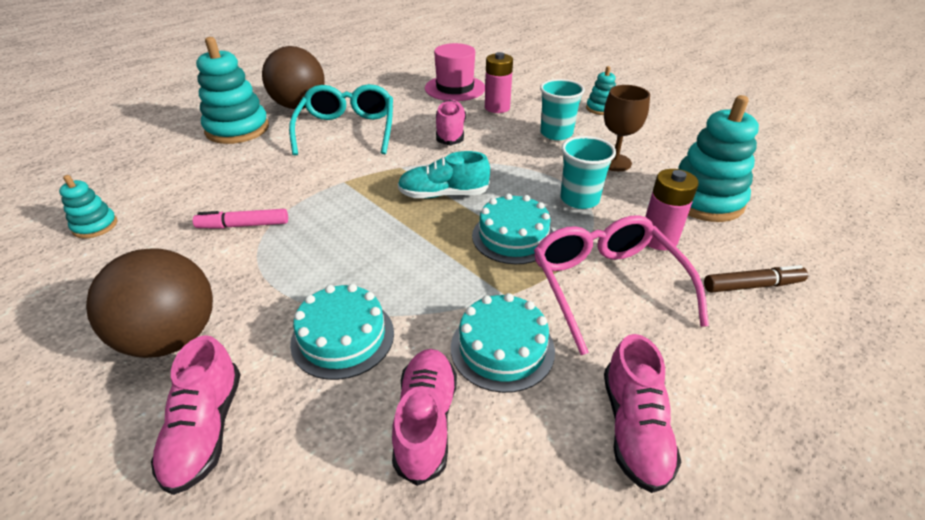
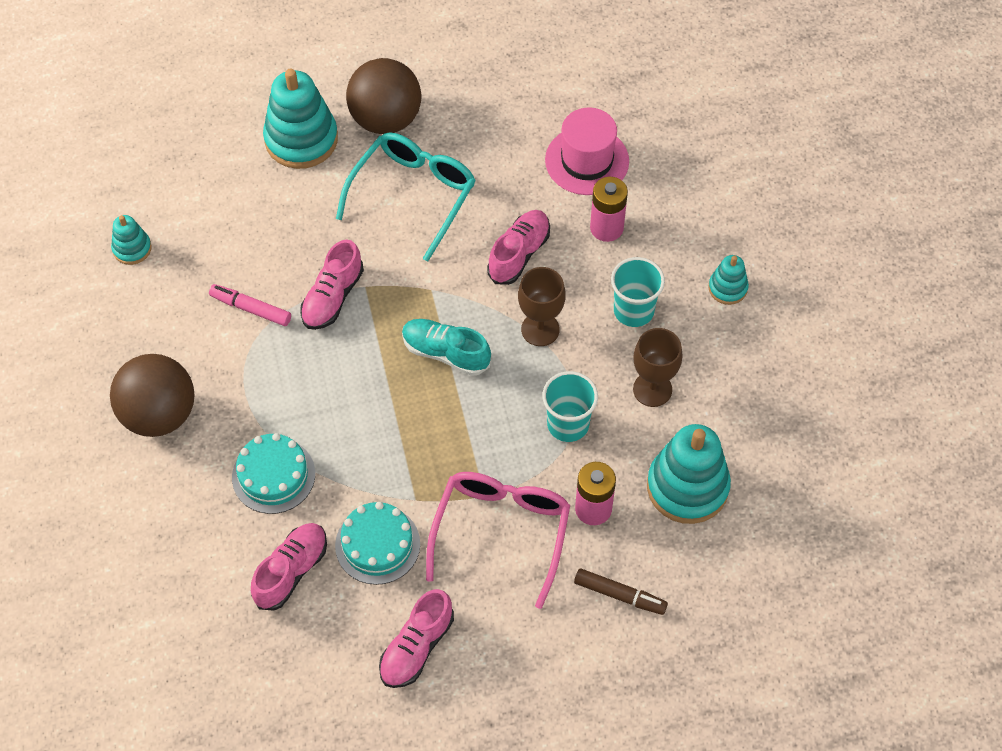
camera: 30 degrees right, 20 degrees up
pink shoe [151,335,241,495] -> pink shoe moved to [300,240,364,330]
turquoise cake [472,193,553,264] -> none
none -> brown goblet [518,267,566,346]

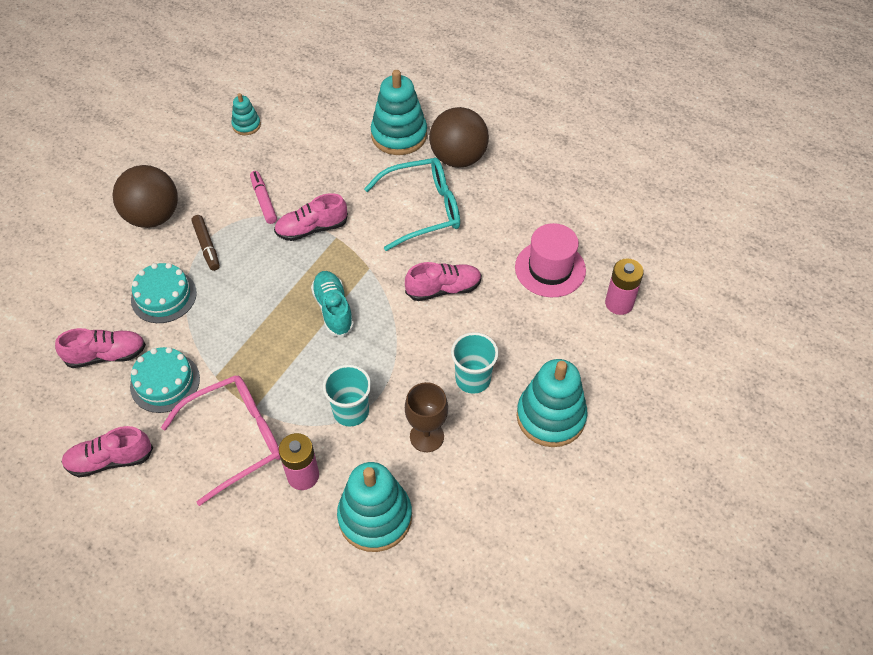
camera: 45 degrees right, 5 degrees down
brown goblet [518,267,566,346] -> none
brown marker [574,568,668,615] -> brown marker moved to [191,215,220,271]
pink battery [590,177,628,242] -> pink battery moved to [605,259,644,315]
turquoise stacking toy [708,255,749,305] -> turquoise stacking toy [516,359,588,447], size x1.96

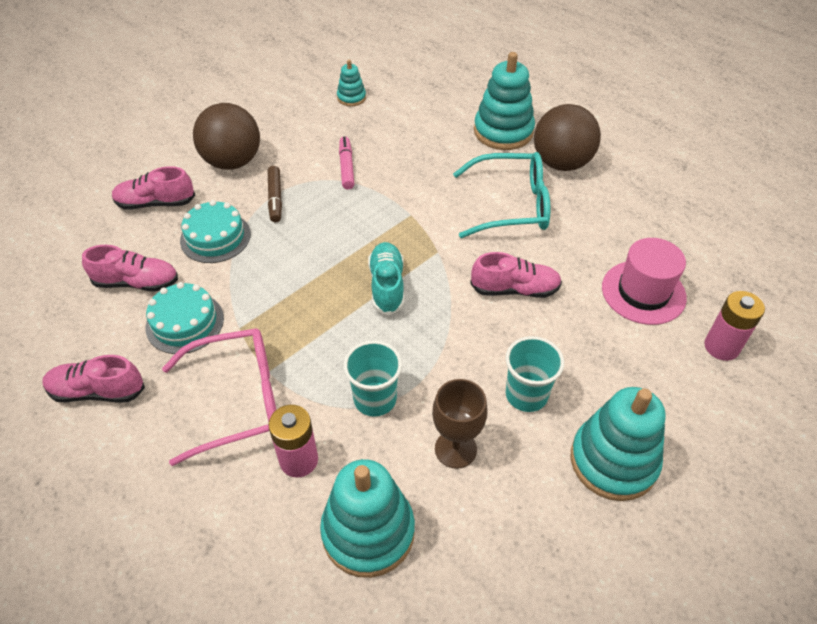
camera: 15 degrees right, 5 degrees down
pink shoe [274,193,348,241] -> pink shoe moved to [112,166,195,210]

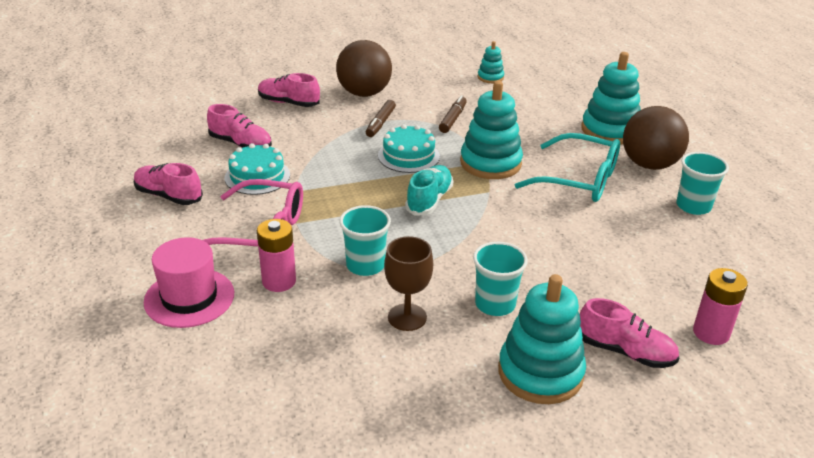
camera: 25 degrees right, 15 degrees down
turquoise cake [180,200,251,263] -> turquoise cake moved to [378,124,440,173]
turquoise stacking toy [320,459,415,578] -> turquoise stacking toy moved to [460,81,523,179]
pink marker [339,136,354,190] -> brown marker [439,95,467,133]
pink shoe [470,252,562,298] -> pink shoe moved to [580,298,679,368]
pink hat [602,238,687,325] -> pink hat moved to [144,237,234,328]
none -> turquoise cup [676,152,729,215]

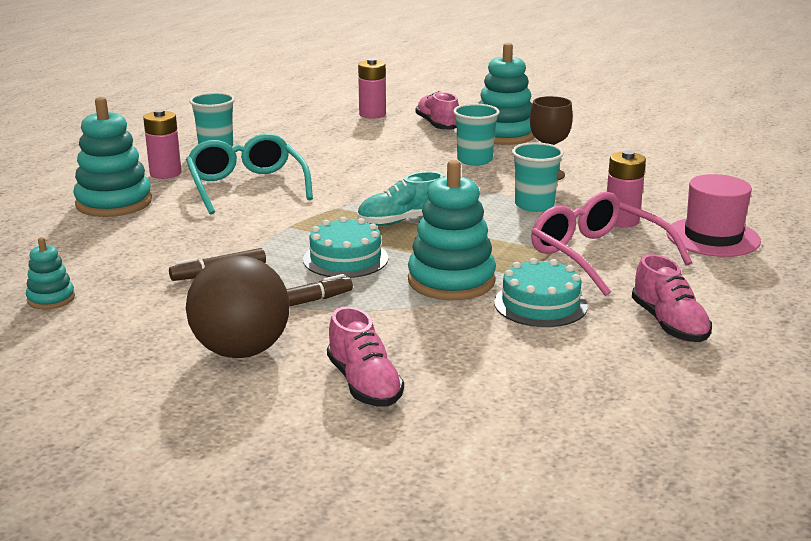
camera: 135 degrees left, 10 degrees down
pink shoe [207,104,272,148] -> none
turquoise stacking toy [460,81,523,179] -> turquoise stacking toy moved to [408,160,496,300]
brown ball [623,106,689,170] -> pink battery [143,109,182,179]

